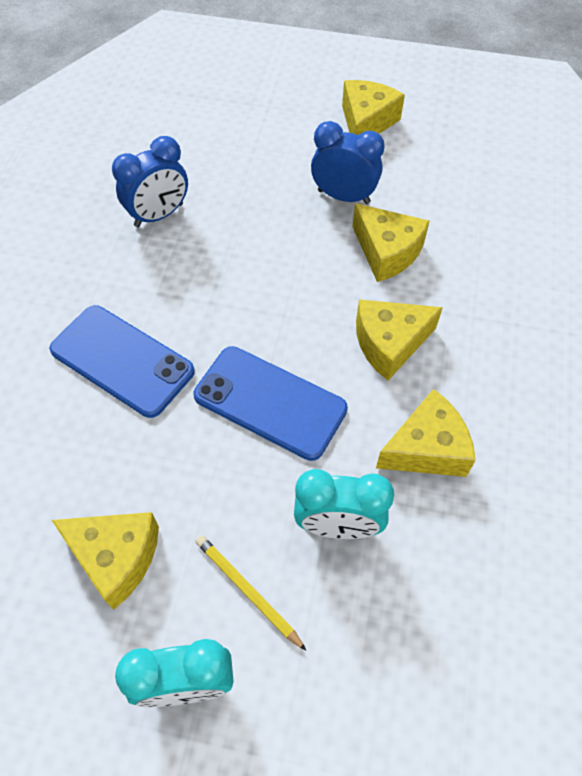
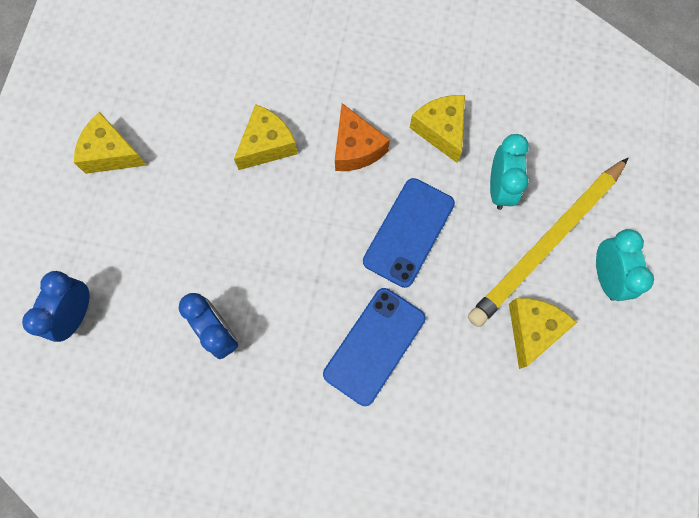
camera: 90 degrees left, 15 degrees up
yellow pencil [195,535,307,651] -> yellow pencil [468,158,628,327], size x2.40
blue clock [311,121,385,204] -> blue clock moved to [22,271,90,342]
yellow cheese [356,300,443,380] -> orange cheese [335,103,390,171]

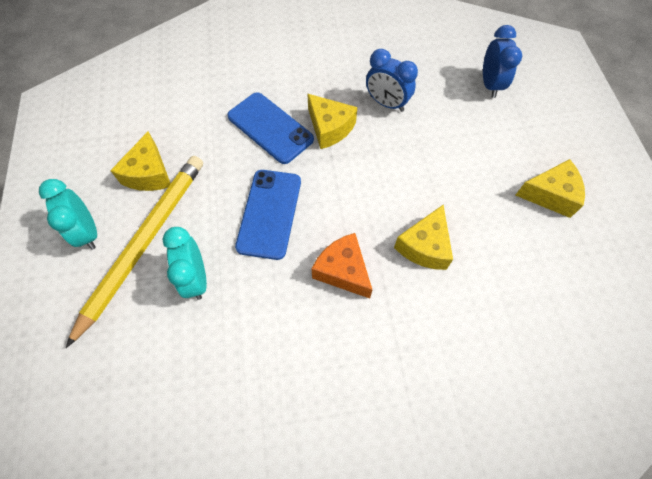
camera: 160 degrees right, 10 degrees down
blue phone [323,288,426,406] -> blue phone turned 60 degrees counterclockwise [227,92,314,164]
yellow cheese [410,95,465,163] -> yellow cheese moved to [307,93,357,149]

